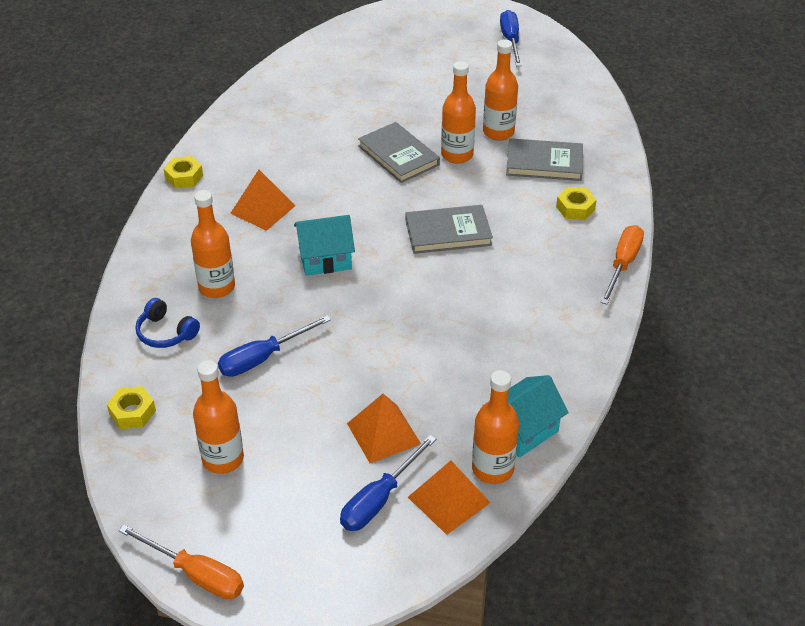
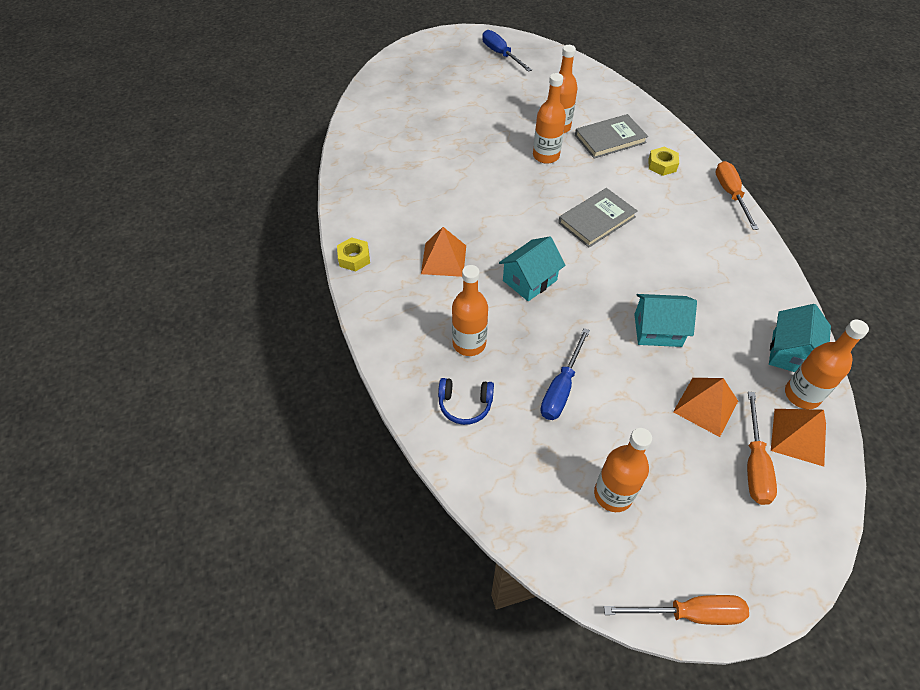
camera: 30 degrees left, 10 degrees up
yellow nut [107,386,156,429] -> none
blue screwdriver [340,435,436,531] -> orange screwdriver [747,391,777,505]
grey book [358,122,440,183] -> none
none -> turquoise house [634,294,697,347]

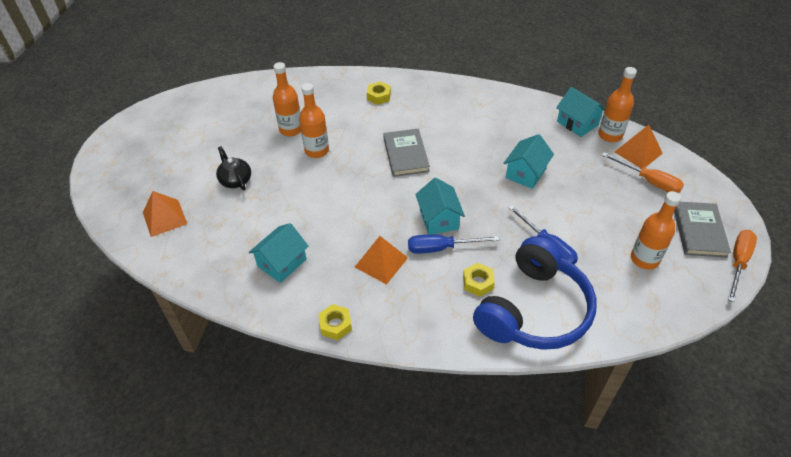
camera: 60 degrees left, 5 degrees down
blue headphones [438,378,494,425] -> blue headphones [473,236,596,350], size x2.44
orange bottle [452,265,488,356] -> yellow nut [463,263,495,297]
blue screwdriver [482,30,532,72] -> blue screwdriver moved to [408,234,499,254]
grey book [575,114,648,159] -> grey book moved to [674,202,731,258]
orange pyramid [673,378,738,437] -> orange pyramid moved to [143,191,187,237]
orange screwdriver [715,161,759,230] -> none
none -> black teapot [216,146,251,190]
none -> turquoise house [248,223,309,283]

